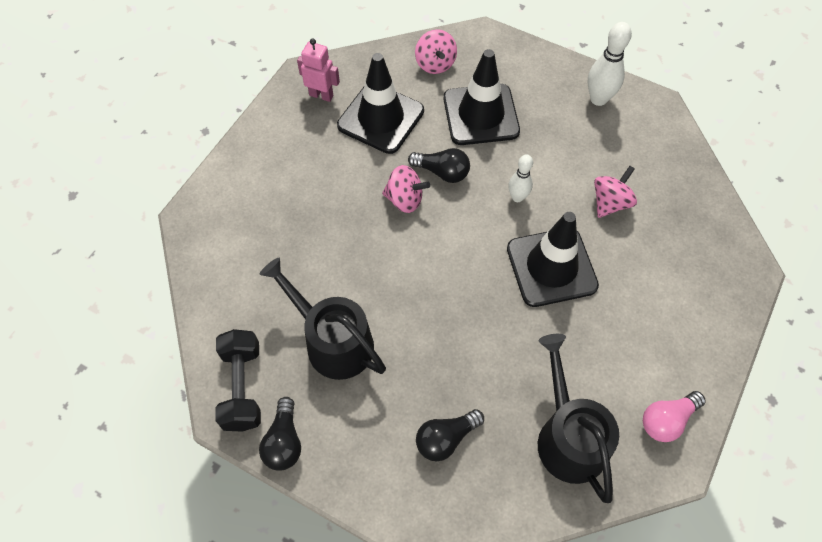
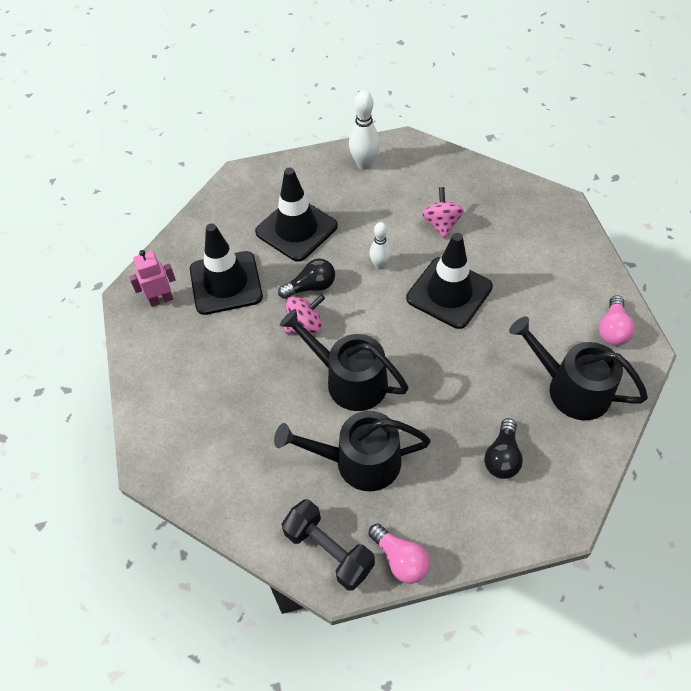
camera: 40 degrees left, 5 degrees down
black light bulb [259,397,301,471] -> pink light bulb [368,524,430,584]
pink spinning top [415,29,457,74] -> none
none -> black watering can [280,309,408,411]

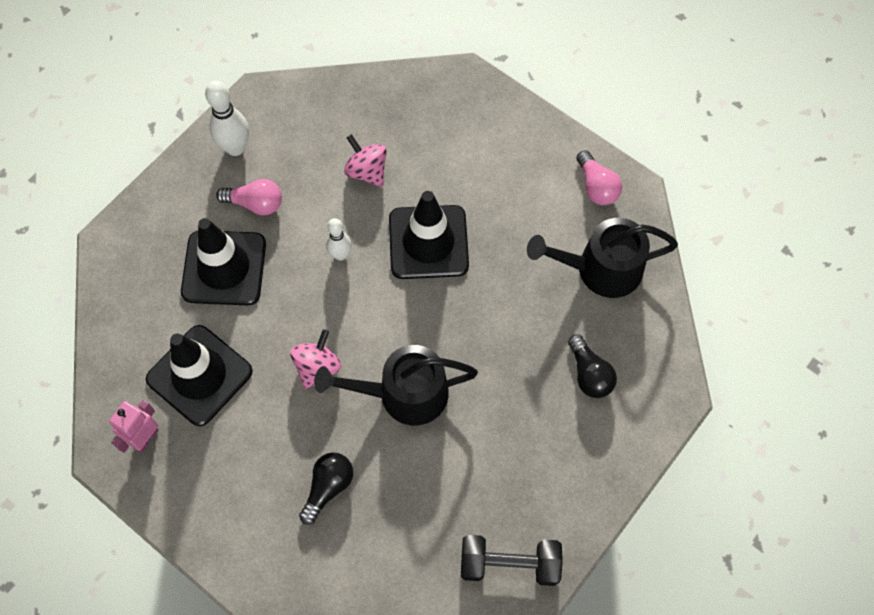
camera: 40 degrees left, 10 degrees up
black watering can [274,411,431,491] -> none
black light bulb [278,258,335,299] -> black light bulb moved to [299,452,353,525]
pink light bulb [368,524,430,584] -> pink light bulb moved to [216,179,282,215]

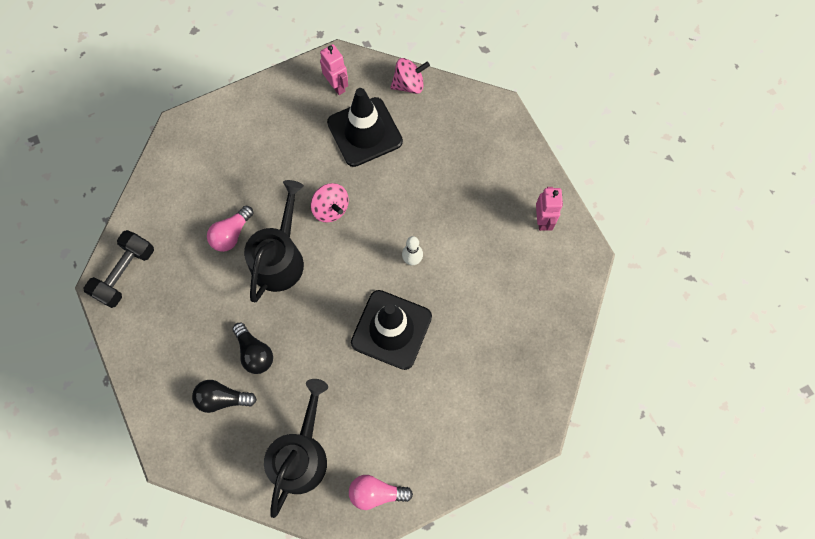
camera: 115 degrees right, 5 degrees up
black traffic cone [181,218,266,305] -> none
white bowling pin [205,81,249,156] -> pink robot [536,187,563,231]
pink light bulb [216,179,282,215] -> pink light bulb moved to [207,206,253,252]
black light bulb [299,452,353,525] -> black light bulb moved to [232,323,273,374]
pink spinning top [344,134,387,187] -> pink spinning top moved to [390,58,430,94]

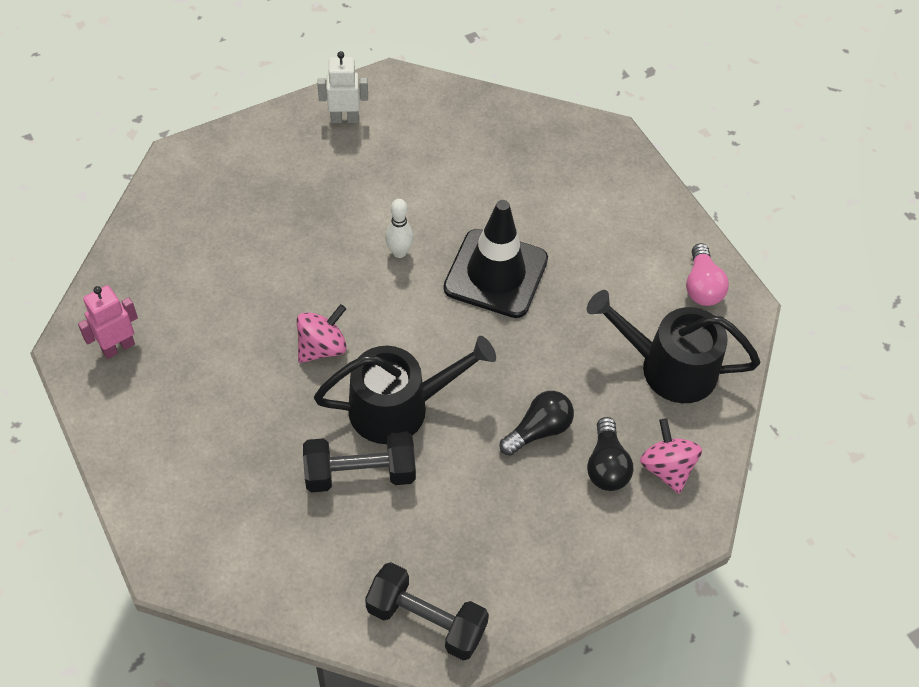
camera: 95 degrees left, 15 degrees down
pink light bulb [207,206,253,252] -> black dumbbell [303,432,416,493]
black watering can [244,180,304,302] -> black watering can turned 150 degrees clockwise [314,336,496,444]
black traffic cone [327,88,403,167] -> none
pink spinning top [390,58,430,94] -> pink spinning top moved to [640,418,702,494]
pink robot [536,187,563,231] -> white robot [317,51,368,123]

